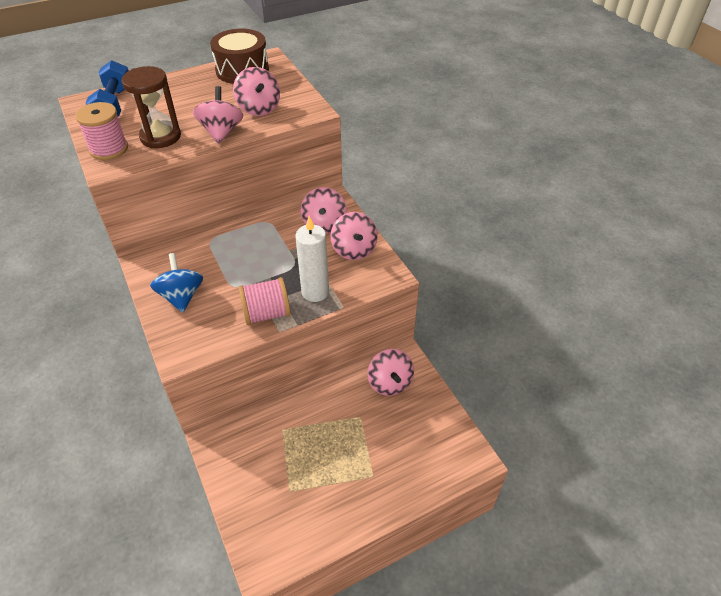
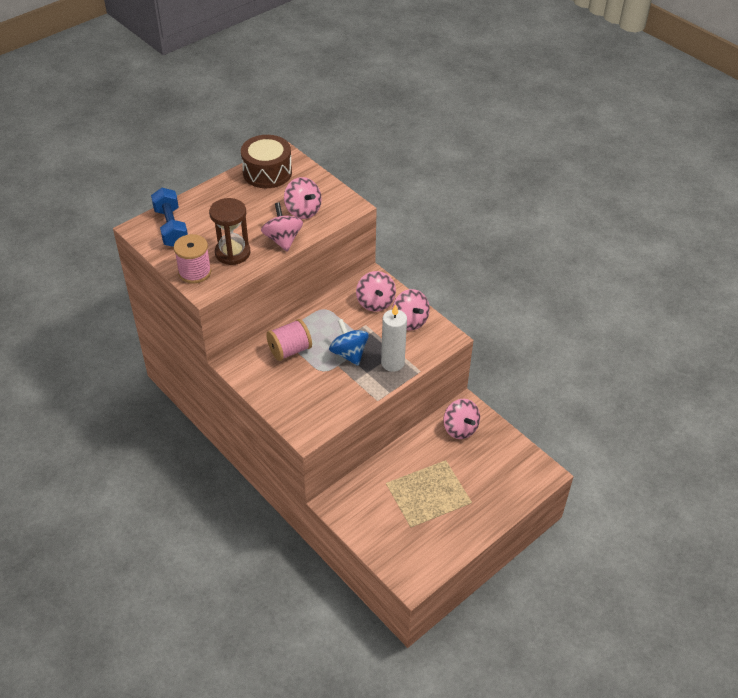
camera: 15 degrees left, 0 degrees up
blue spinning top [150,253,203,313] -> blue spinning top moved to [329,319,369,366]
pink spool [238,277,291,325] -> pink spool moved to [266,319,312,361]

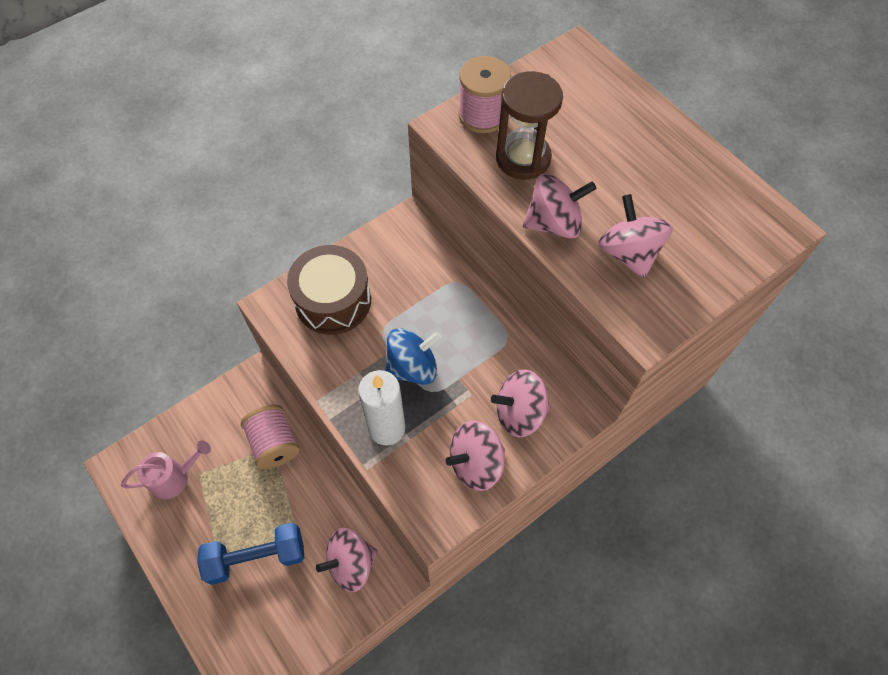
camera: 95 degrees right, 15 degrees up
blue dumbbell [151,188,188,247] -> blue dumbbell moved to [197,523,305,585]
brown drum [241,135,292,188] -> brown drum moved to [287,245,371,335]
pink spool [266,319,312,361] -> pink spool moved to [241,405,299,469]
pink spinning top [284,177,322,219] -> pink spinning top turned 105 degrees clockwise [598,194,673,279]
none -> pink watering can [121,440,211,499]

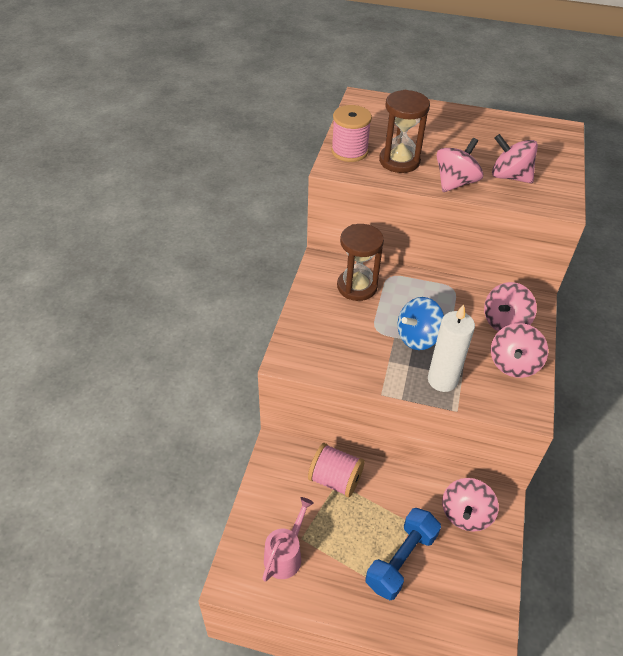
camera: 40 degrees left, 15 degrees down
brown drum [287,245,371,335] -> none
blue spinning top [385,328,442,385] -> blue spinning top turned 150 degrees counterclockwise [398,297,444,350]
none -> brown hourglass [337,224,384,301]

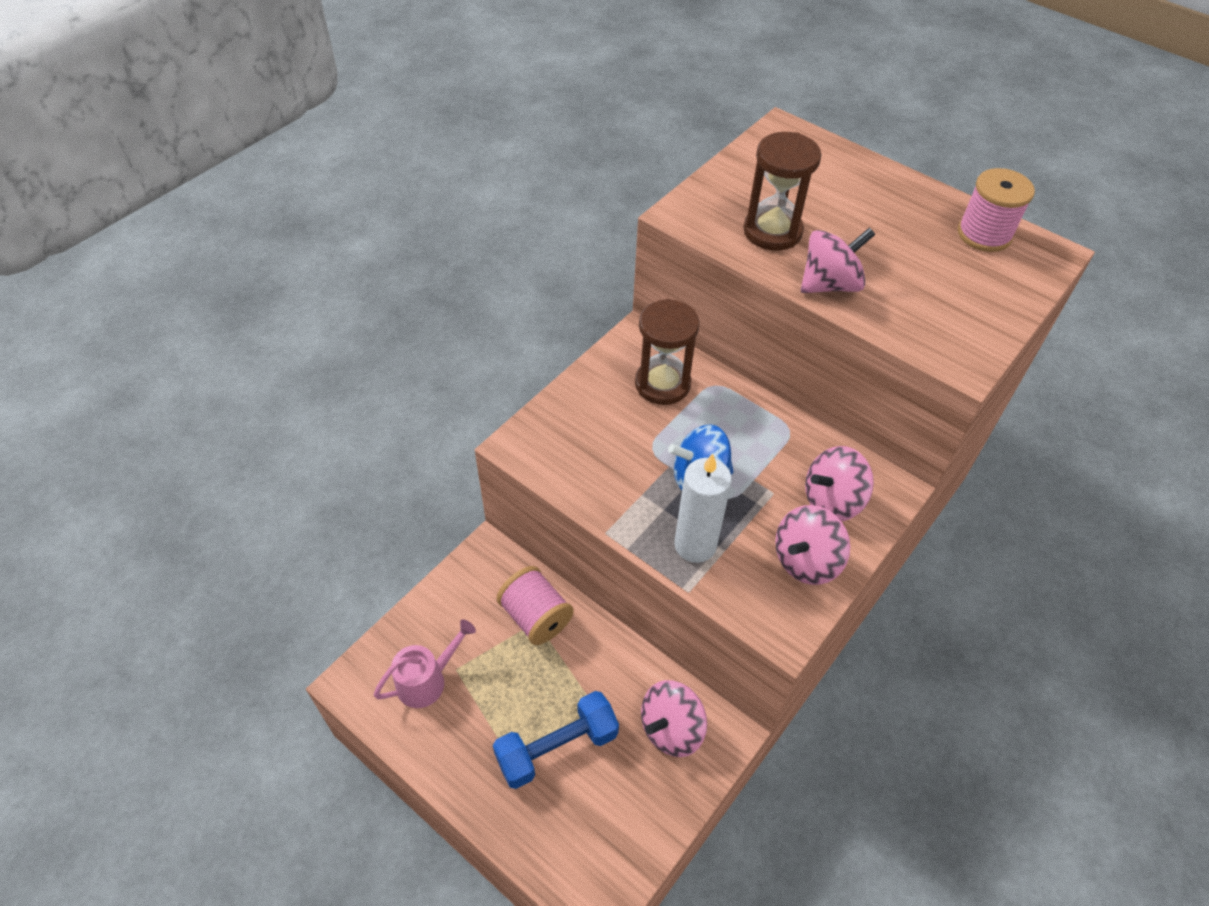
camera: 25 degrees right, 5 degrees up
pink spool [331,105,372,162] -> pink spool moved to [958,168,1035,252]
pink spinning top [492,134,538,183] -> none

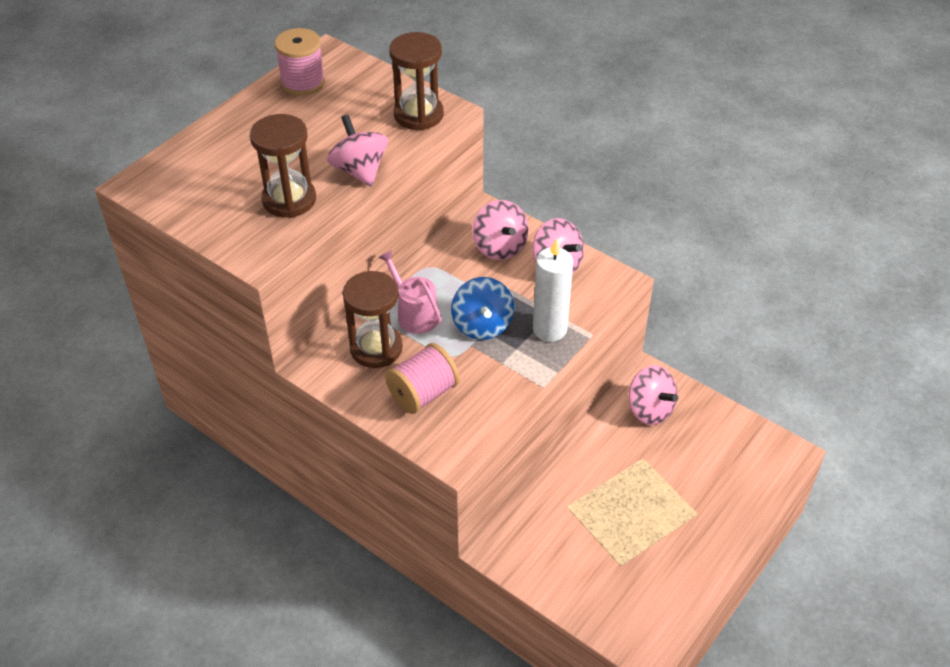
camera: 90 degrees left, 5 degrees down
pink watering can [373,619,476,708] -> pink watering can moved to [378,250,442,334]
blue dumbbell [493,691,619,789] -> none
pink spool [497,566,574,645] -> pink spool moved to [385,343,460,414]
none -> brown hourglass [389,32,444,130]

